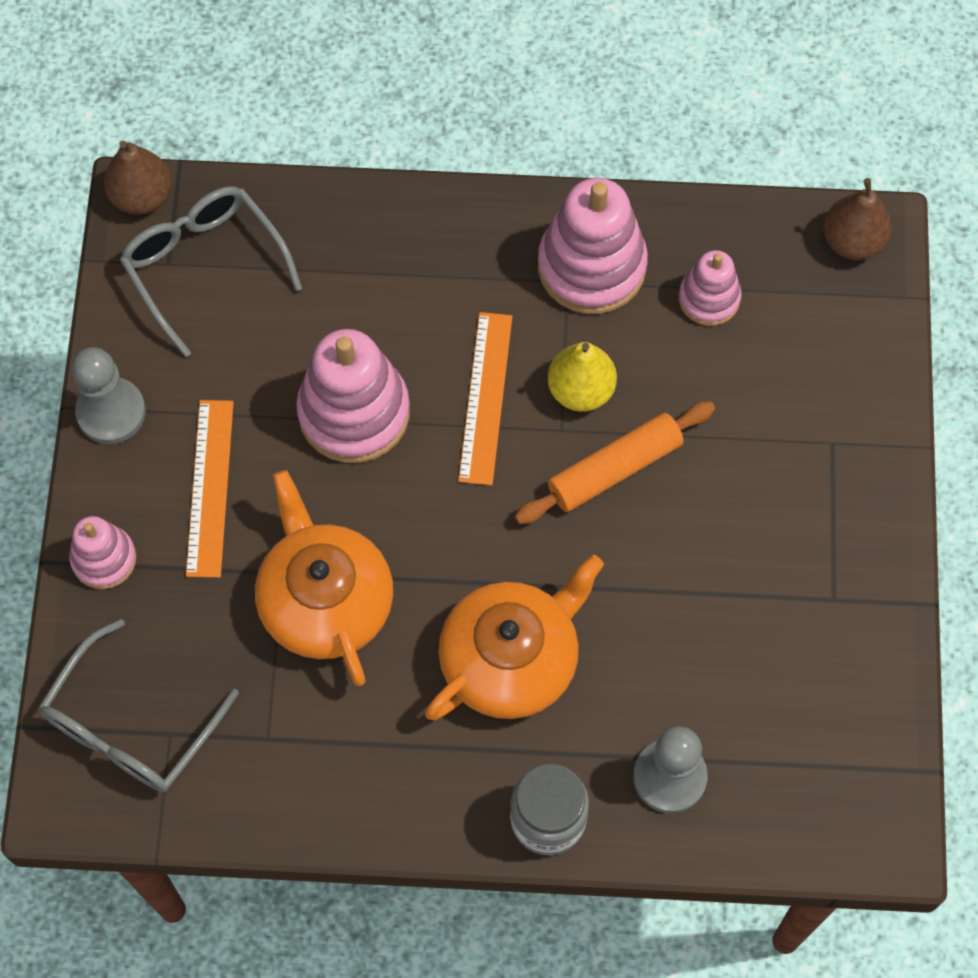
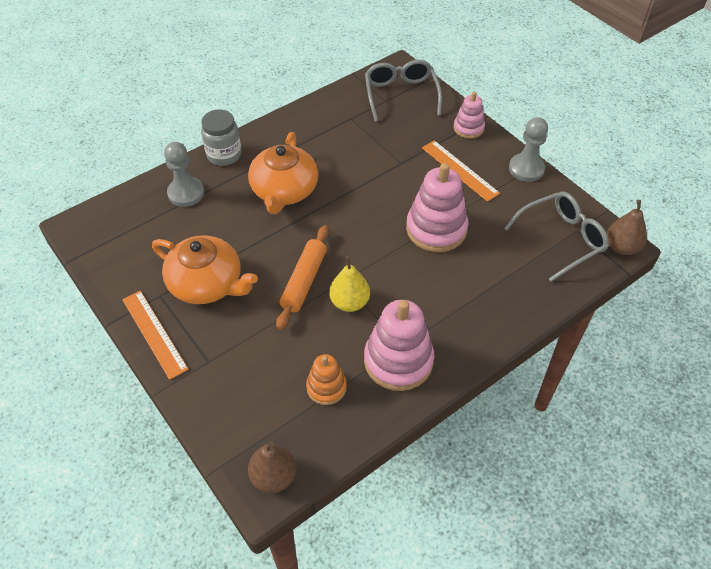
camera: 140 degrees right, 15 degrees down
grey glasses [120,186,302,357] -> grey glasses turned 45 degrees counterclockwise [504,191,609,282]
orange teapot [255,470,393,686] -> orange teapot moved to [152,235,258,304]
orange ruler [458,312,512,486] -> orange ruler moved to [122,291,189,380]
pink stacking toy [679,250,742,326] -> orange stacking toy [306,354,347,405]

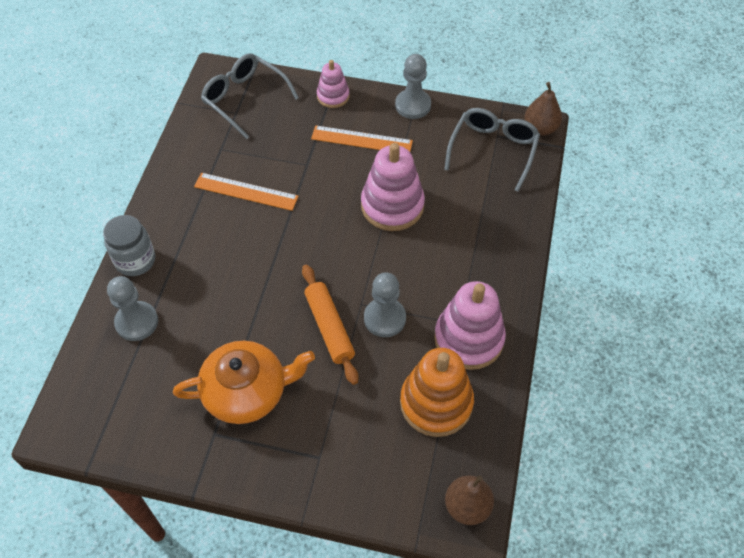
camera: 40 degrees left, 5 degrees up
orange ruler [122,291,189,380] -> orange ruler moved to [194,173,299,211]
orange teapot [248,132,318,214] -> none
orange stacking toy [306,354,347,405] -> orange stacking toy [400,348,474,437], size x1.77
yellow pear [329,256,370,312] -> grey pawn [364,272,406,337]

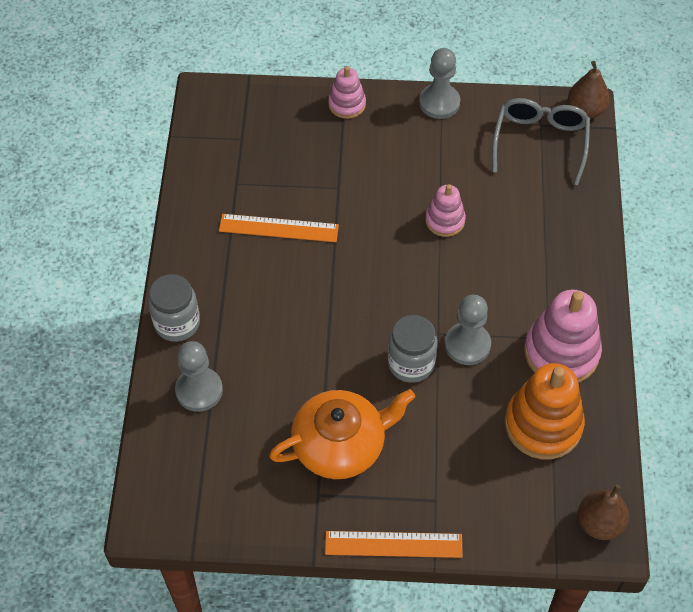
camera: 10 degrees left, 0 degrees up
grey glasses [201,53,299,139] -> none
orange rolling pin [302,265,359,385] -> grey jar [388,315,438,383]
orange ruler [311,125,413,152] -> orange ruler moved to [325,531,463,558]
pink stacking toy [361,143,425,231] -> pink stacking toy [425,184,466,237], size x0.56

